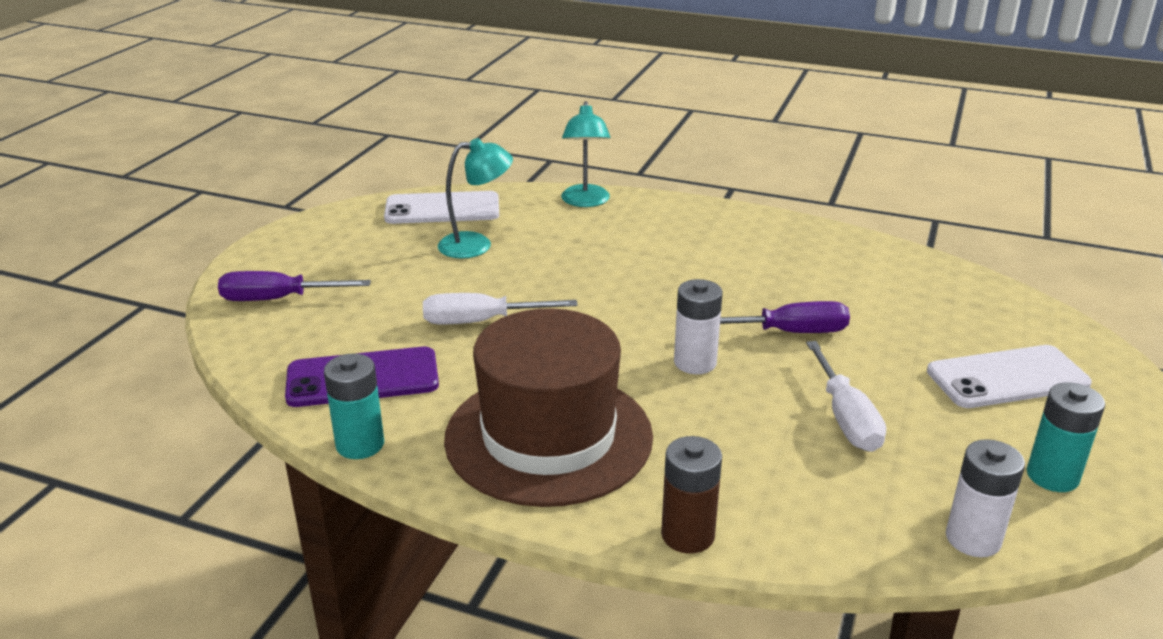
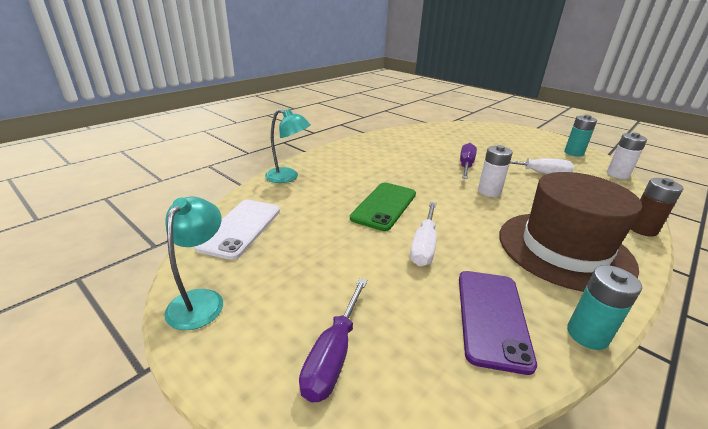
camera: 70 degrees left, 0 degrees up
turquoise lamp [438,138,513,259] -> turquoise lamp moved to [164,197,223,330]
white phone [927,345,1092,408] -> none
none -> green phone [350,182,416,231]

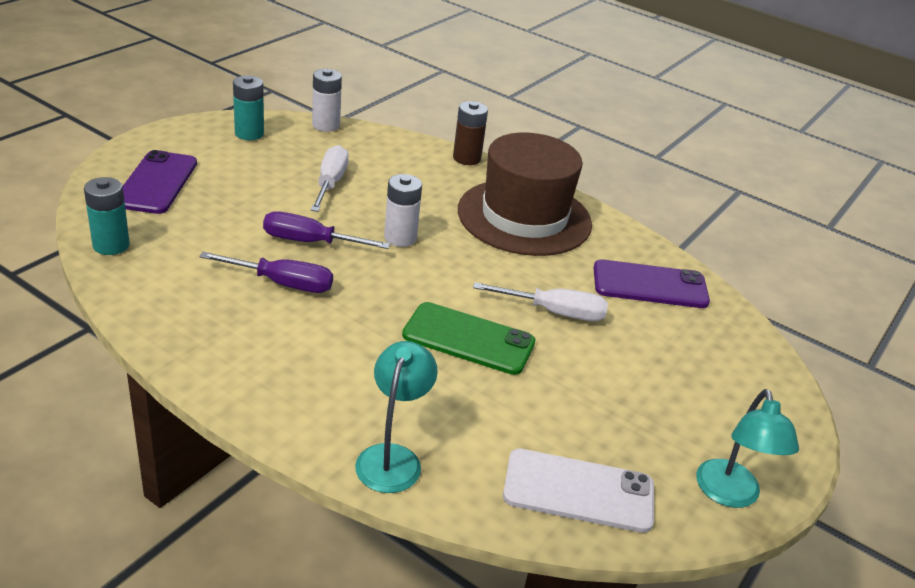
camera: 100 degrees left, 5 degrees up
turquoise lamp [164,197,223,330] -> turquoise lamp turned 90 degrees counterclockwise [696,389,799,508]
purple screwdriver [299,278,367,402] -> purple screwdriver moved to [199,252,333,293]
turquoise battery [567,265,642,350] -> turquoise battery moved to [84,177,130,255]
none -> purple phone [123,150,197,214]

